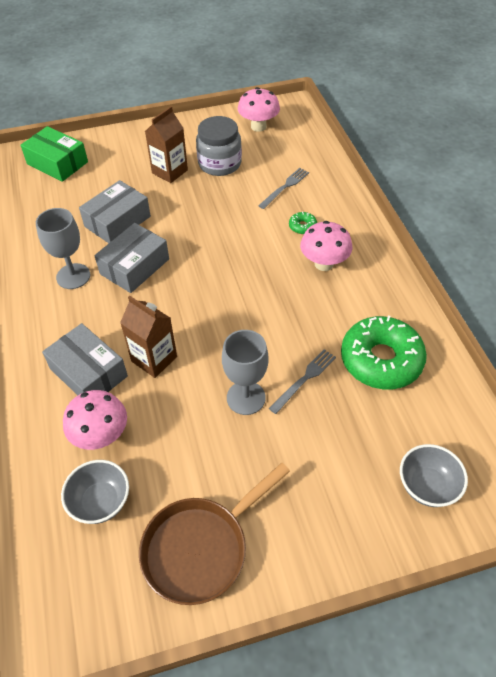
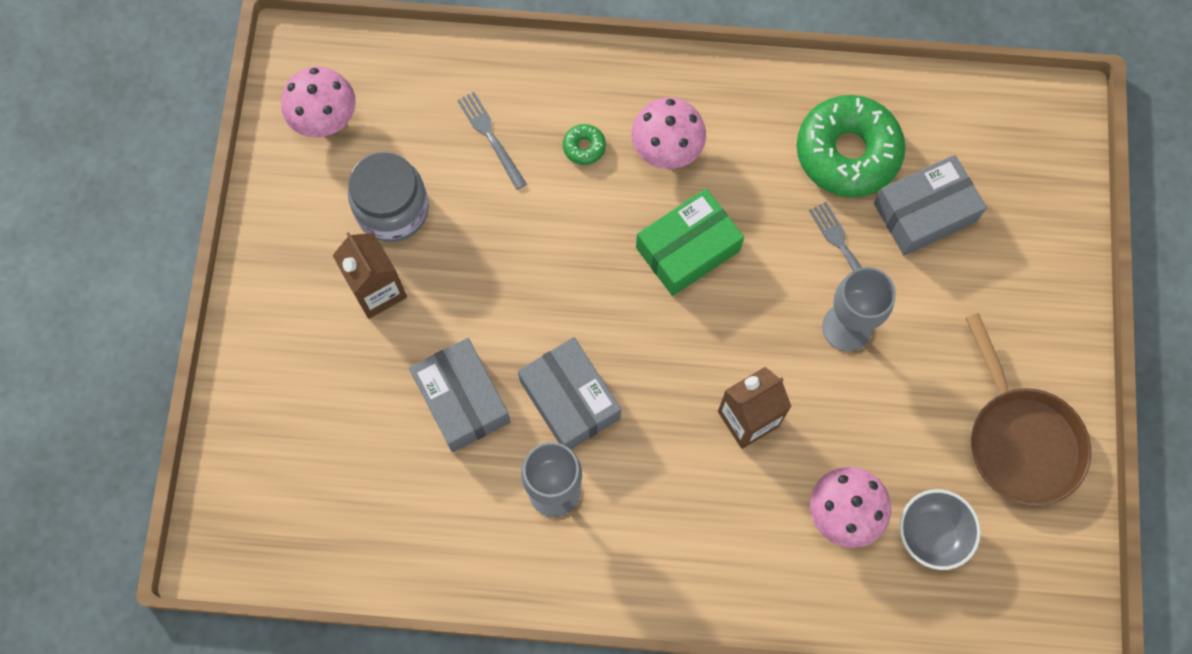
camera: 70 degrees left, 20 degrees up
green box [20,126,88,182] -> green box moved to [636,188,744,296]
grey box [42,323,128,395] -> grey box moved to [874,155,987,256]
grey bowl [400,444,468,507] -> none

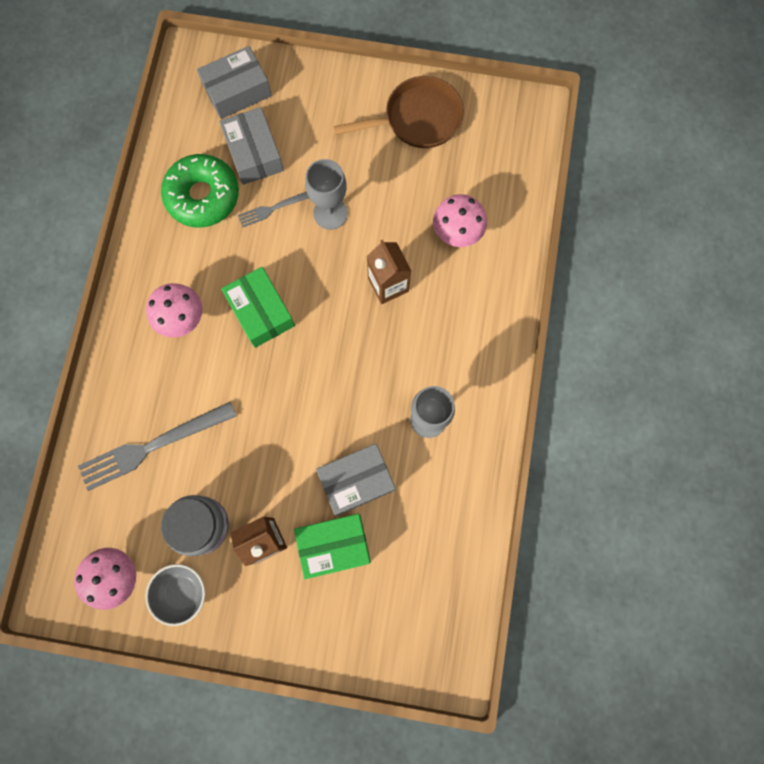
camera: 85 degrees left, 5 degrees up
grey fork [457,92,527,190] -> grey fork [78,402,236,491], size x1.84
grey box [518,337,621,450] -> grey box moved to [197,46,272,119]
green donut [563,124,606,165] -> none
grey bowl [900,489,981,570] -> grey bowl moved to [145,564,205,626]
none -> green box [294,514,371,579]

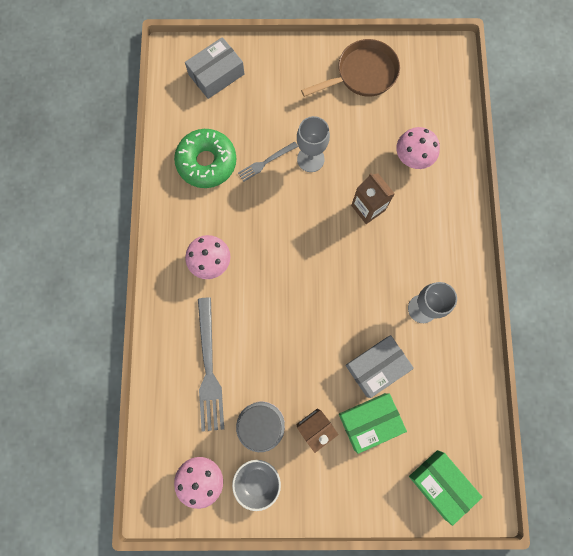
camera: 10 degrees left, 0 degrees up
grey fork [78,402,236,491] -> grey fork turned 60 degrees counterclockwise [198,297,224,432]
grey box [219,107,284,185] -> none
green box [221,267,295,348] -> green box moved to [409,450,482,526]

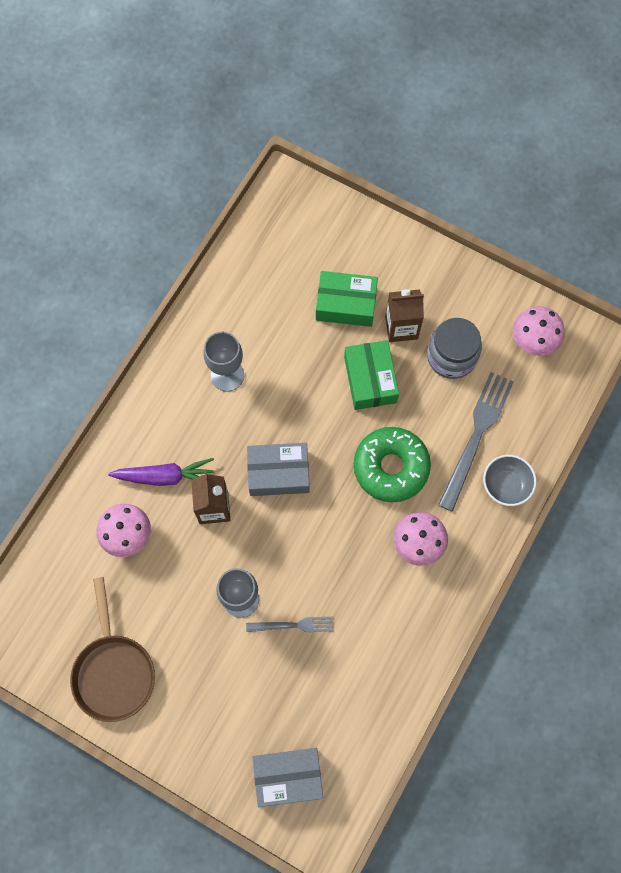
camera: 150 degrees left, 5 degrees down
green donut [174,129,236,188] -> green donut moved to [354,427,431,502]
grey bowl [232,460,281,511] -> grey bowl moved to [483,455,537,506]
brown pan [301,39,400,97] -> brown pan turned 105 degrees counterclockwise [70,577,155,722]
grey box [345,335,414,398] -> grey box moved to [247,443,310,496]
green box [409,450,482,526] -> green box moved to [344,340,399,410]
none -> purple carrot [108,458,214,486]

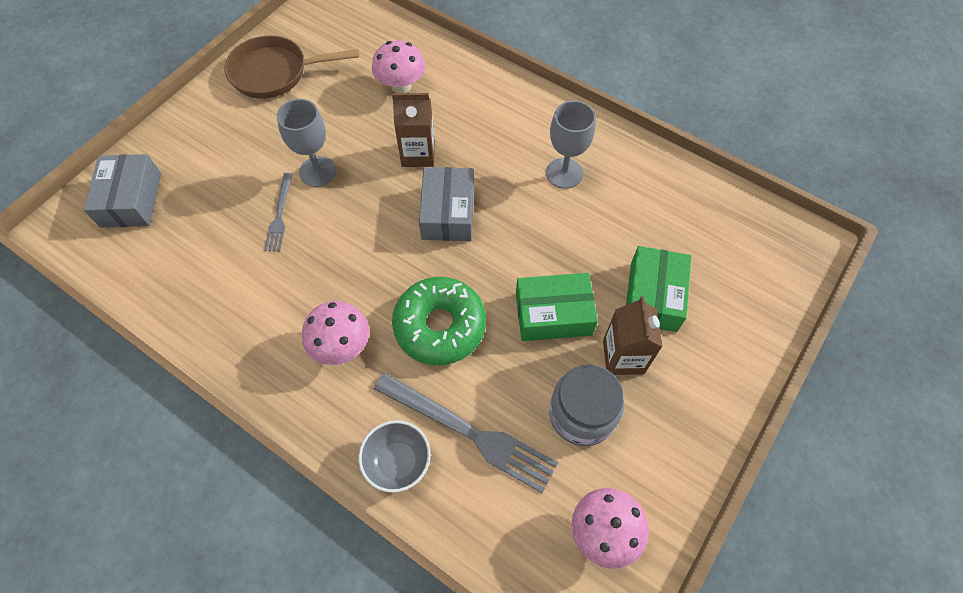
camera: 95 degrees right, 10 degrees down
purple carrot [108,458,214,486] -> none

